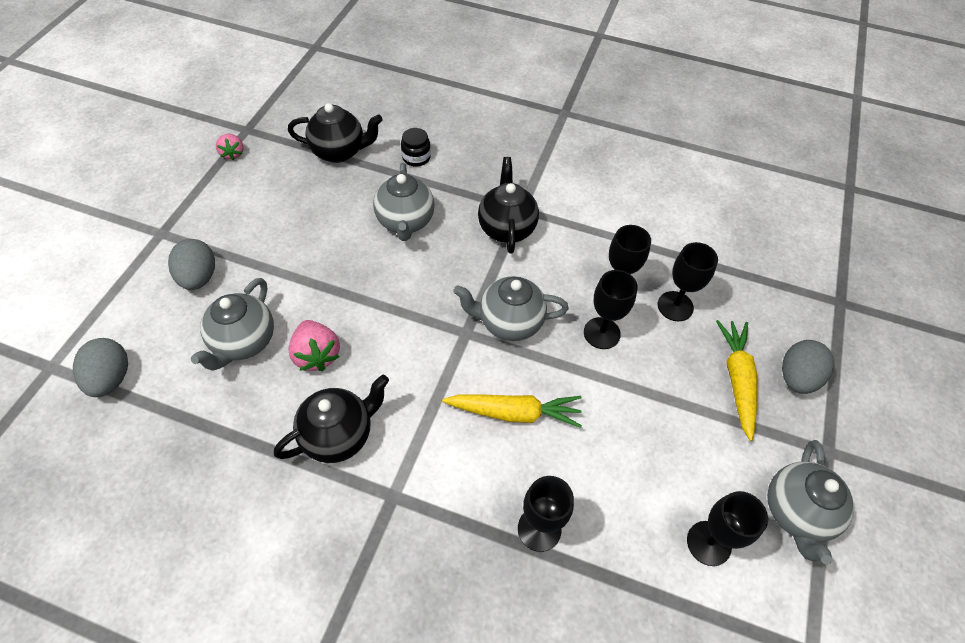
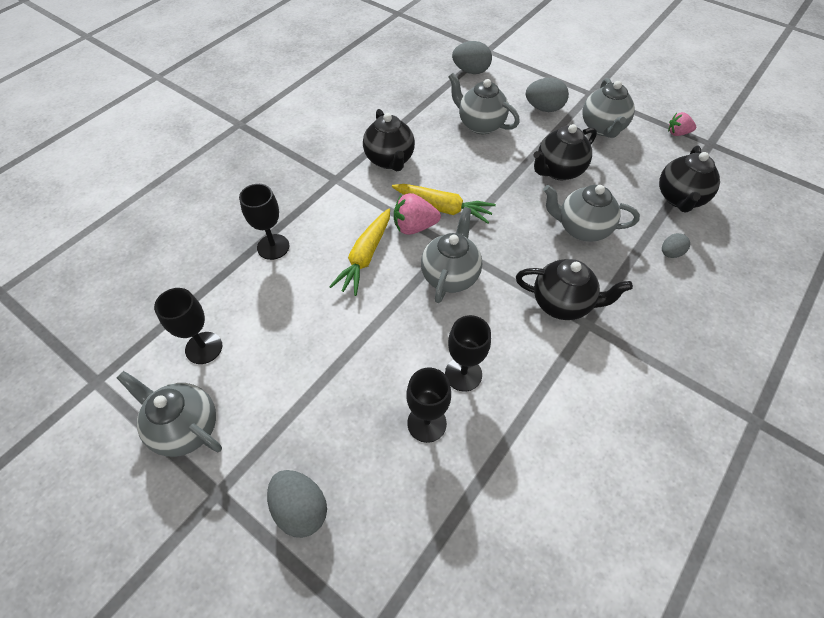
camera: 110 degrees right, 0 degrees up
pink strawberry [288,320,340,371] -> pink strawberry moved to [394,193,441,235]
black jar [401,128,431,166] -> grey egg [662,233,690,258]
black goblet [584,270,638,349] -> none
yellow carrot [716,320,758,441] -> yellow carrot moved to [392,184,496,223]
none -> black teapot [533,124,597,180]
none -> grey teapot [583,78,635,138]

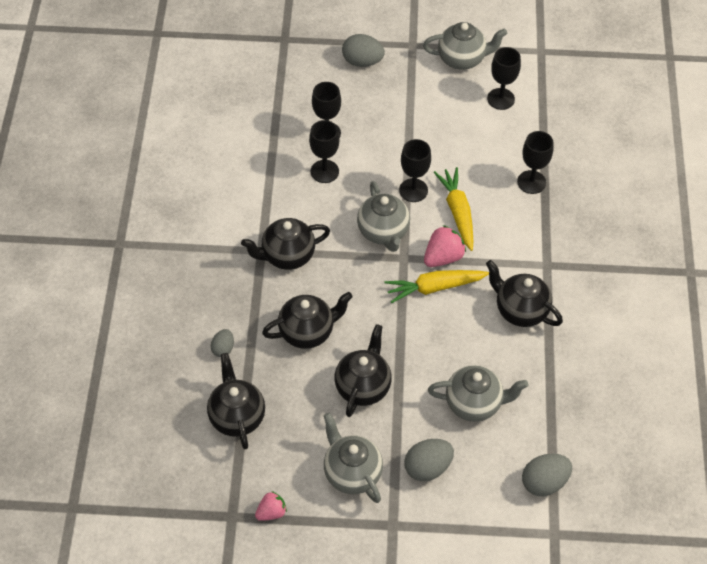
camera: 145 degrees right, 0 degrees up
grey teapot [543,185,640,242] -> black teapot [262,292,353,349]
none -> black goblet [399,139,431,202]

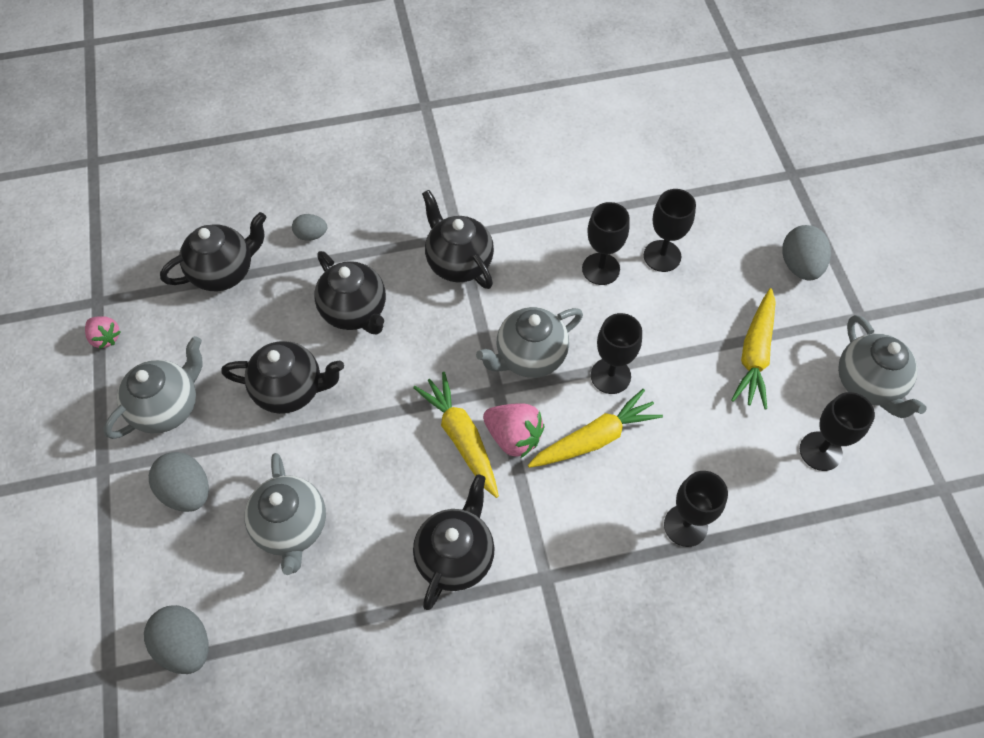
camera: 75 degrees right, 5 degrees up
none -> yellow carrot [731,288,776,409]

